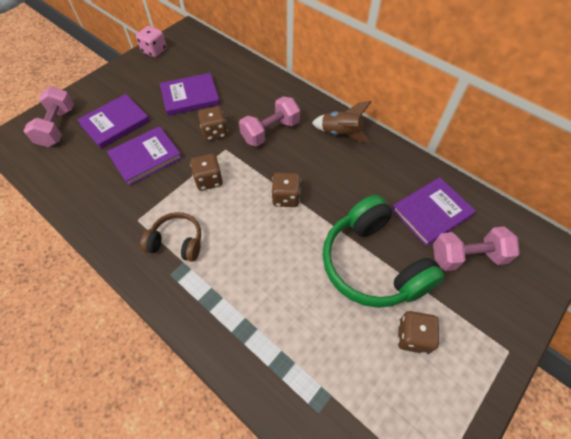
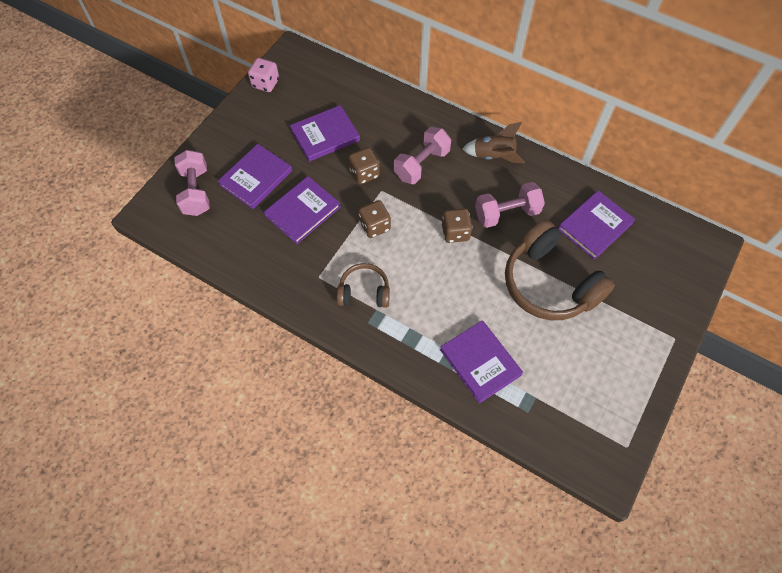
camera: 10 degrees left, 5 degrees up
green headphones [322,195,445,308] -> brown headphones [505,220,615,320]
brown dice [398,311,439,354] -> none
pink dumbbell [433,227,520,271] -> pink dumbbell moved to [475,182,545,228]
none -> purple book [440,320,523,404]

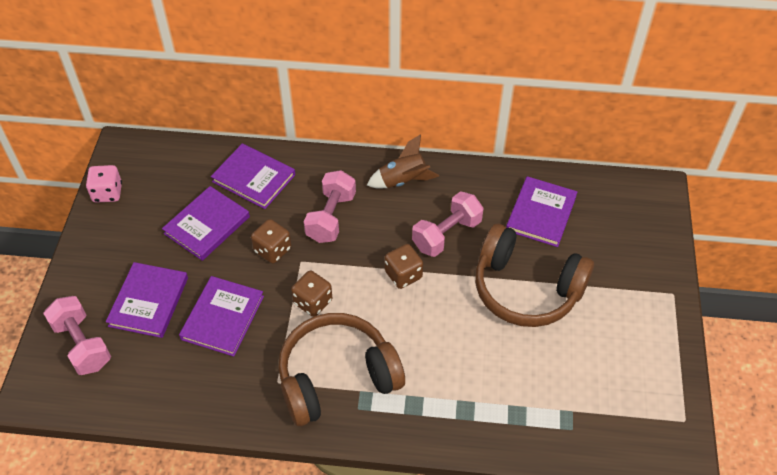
camera: 25 degrees left, 10 degrees down
brown headphones [337,263,390,308] -> brown headphones [278,313,405,426], size x1.87
purple book [440,320,523,404] -> purple book moved to [211,143,295,209]

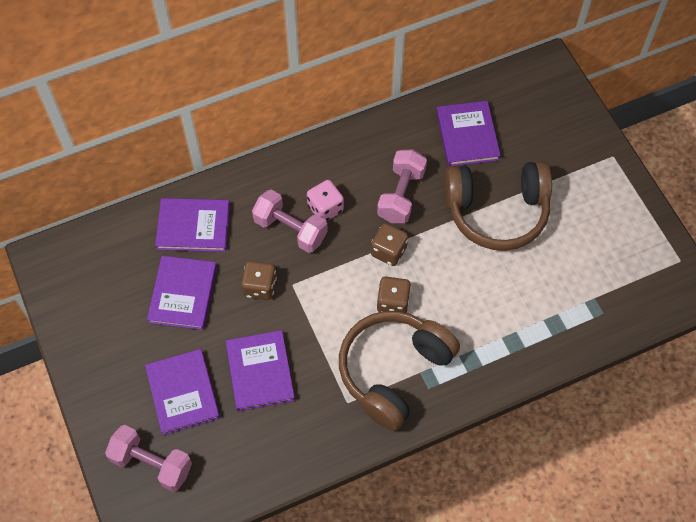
camera: 30 degrees left, 10 degrees up
pink dice [86,165,122,203] -> pink dice moved to [307,180,344,221]
brown dice [291,271,332,317] -> brown dice moved to [377,277,411,313]
pink dumbbell [304,170,356,243] -> pink dumbbell turned 45 degrees counterclockwise [252,190,328,253]
brown rocket [367,134,439,188] -> none

